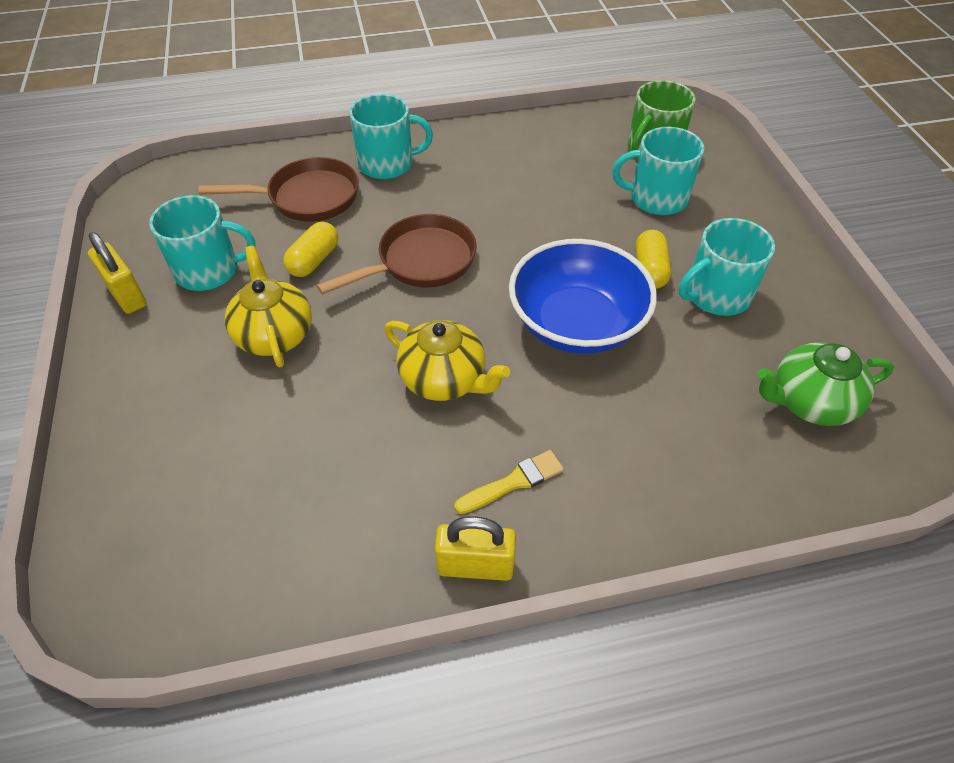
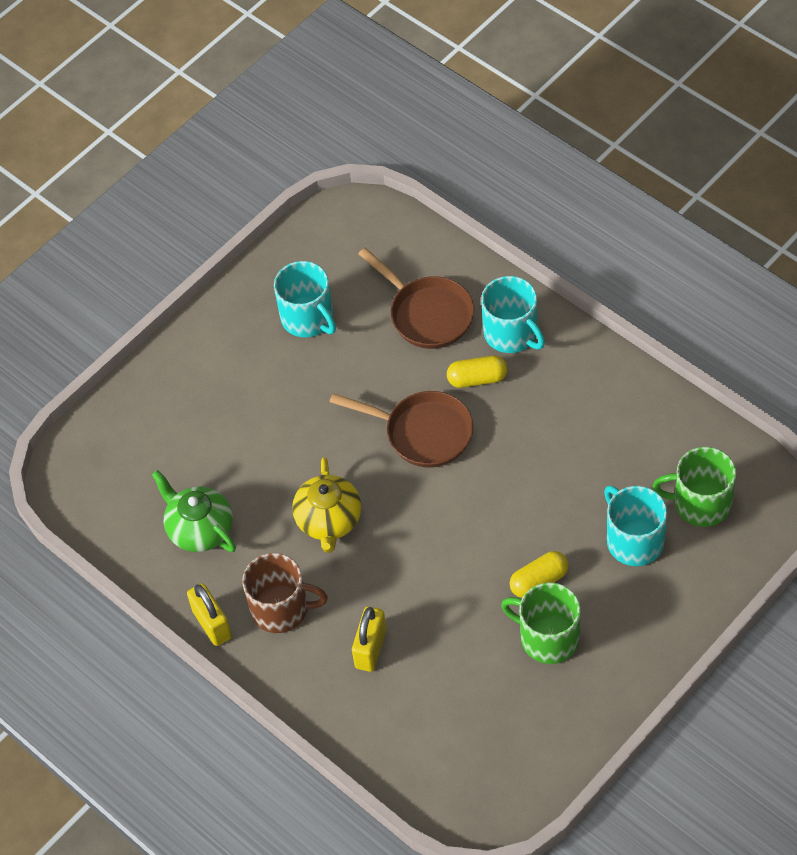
camera: 60 degrees right, 5 degrees up
yellow padlock [88,232,147,314] -> yellow padlock moved to [352,607,387,672]
yellow teapot [225,246,312,367] -> none
yellow capsule [283,221,338,277] -> yellow capsule moved to [447,355,508,388]
yellow brush [454,450,564,514] -> brown mug [242,553,328,633]
blue bowl [509,239,657,354] -> none
turquoise mug [679,218,775,316] -> green mug [501,582,581,664]
green teapot [757,342,894,426] -> green teapot moved to [151,470,236,552]

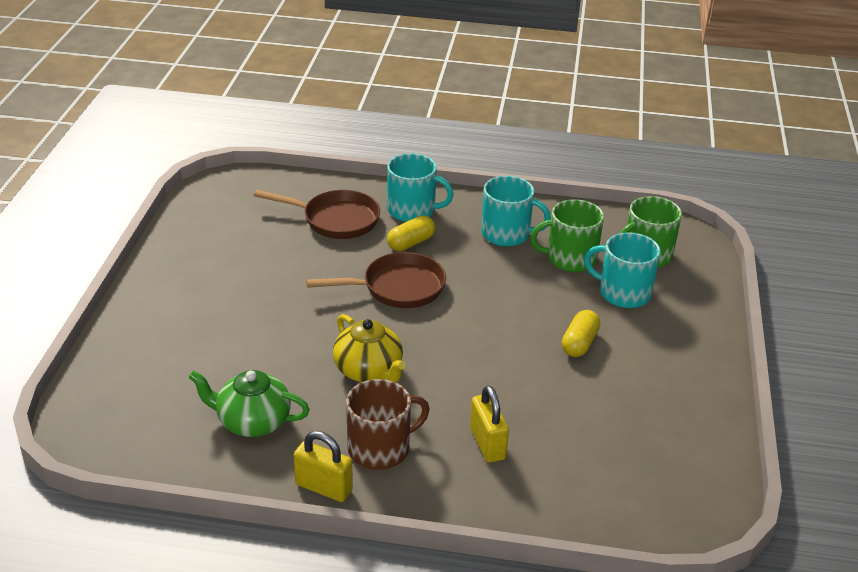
camera: 40 degrees left, 20 degrees down
turquoise mug [274,261,336,337] -> turquoise mug moved to [481,176,551,246]
green mug [501,582,581,664] -> green mug moved to [530,199,604,272]

